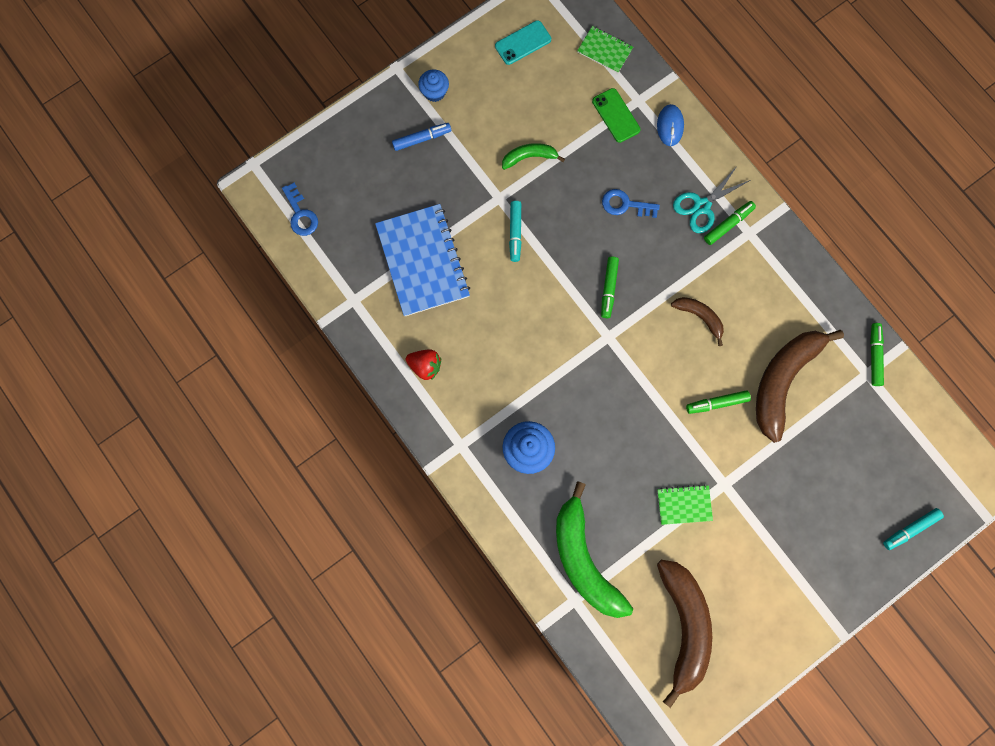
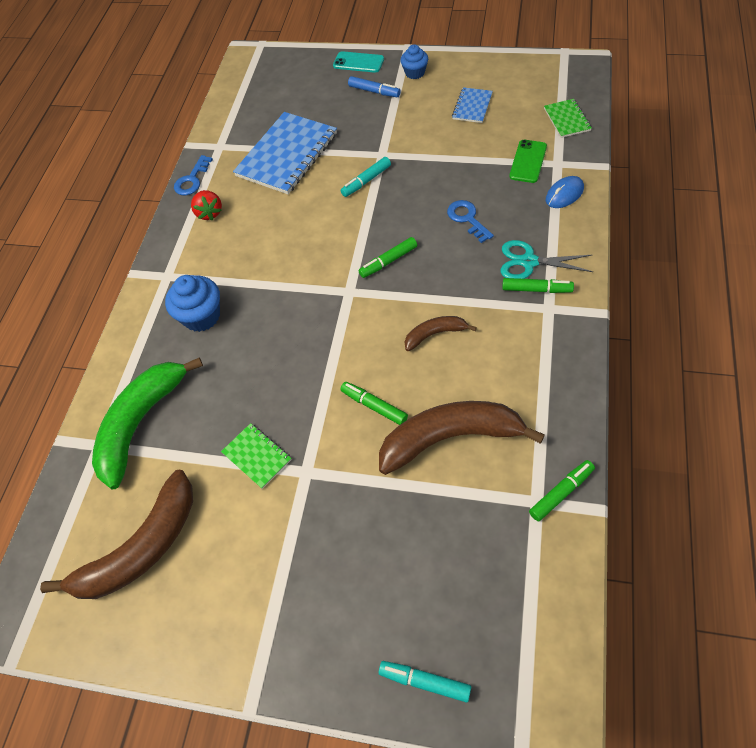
camera: 55 degrees right, 20 degrees down
blue key [282,183,318,236] -> blue key moved to [174,155,213,195]
turquoise phone [495,20,551,65] -> turquoise phone moved to [333,51,384,73]
green banana [502,143,565,170] -> none
brown banana [671,297,724,346] -> brown banana turned 105 degrees counterclockwise [405,316,477,351]
none -> blue notebook [452,87,493,123]

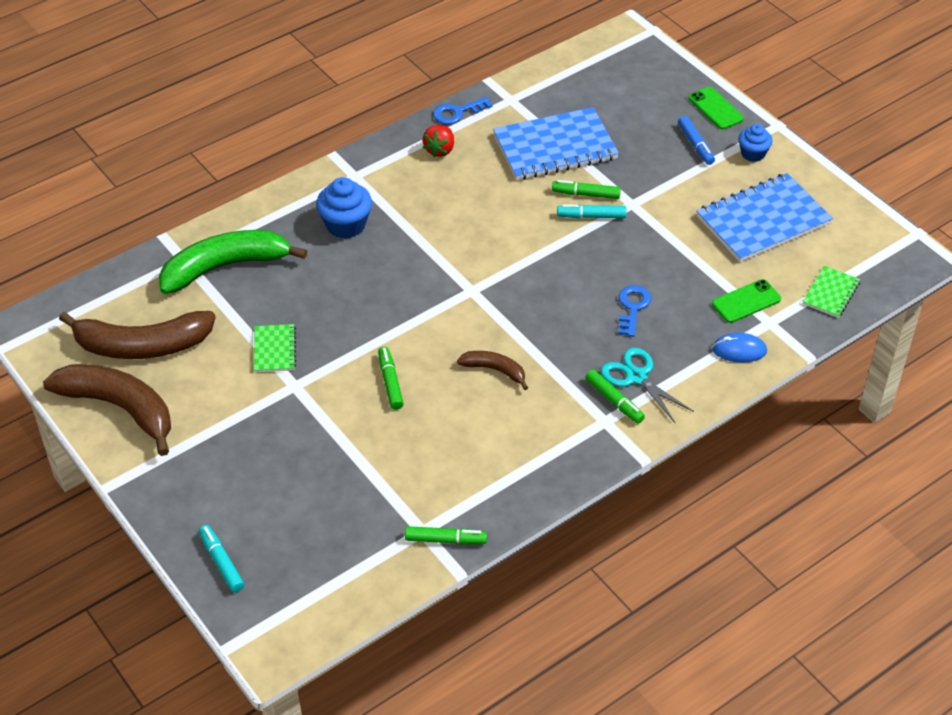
camera: 35 degrees right, 10 degrees down
turquoise phone [333,51,384,73] -> green phone [689,87,744,130]
green marker [358,237,417,278] -> green marker moved to [552,180,621,199]
brown banana [379,401,545,475] -> brown banana moved to [43,364,171,456]
blue notebook [452,87,493,123] -> blue notebook [696,173,833,262], size x2.04

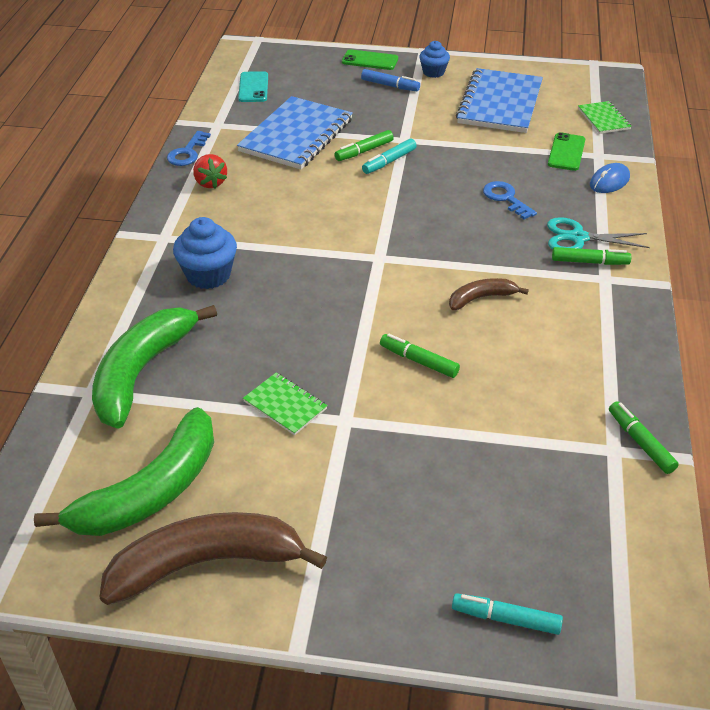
camera: 45 degrees left, 5 degrees down
brown banana [59,311,216,359] -> green banana [34,407,214,536]
green marker [405,526,487,544] -> green marker turned 75 degrees counterclockwise [609,401,679,474]
none -> turquoise phone [238,71,268,102]

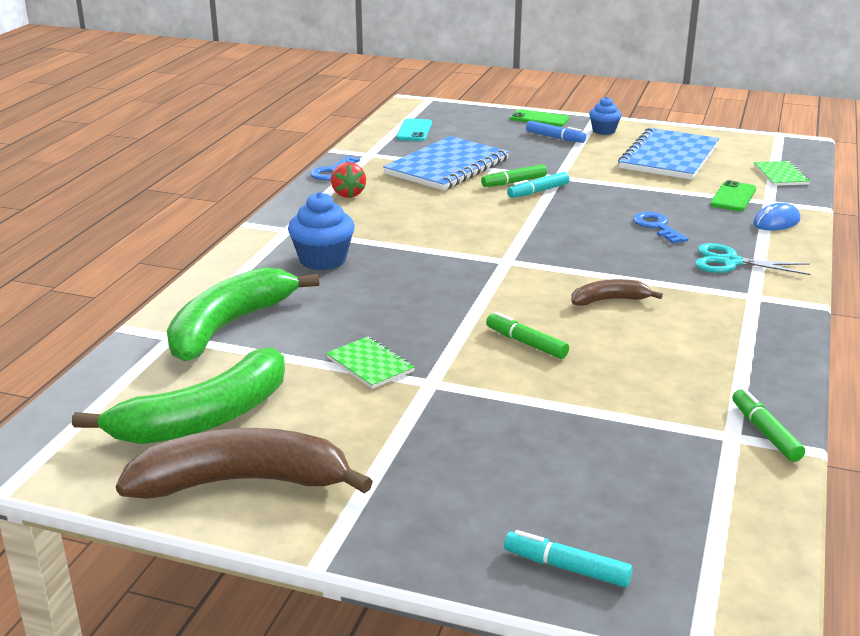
camera: 10 degrees right, 15 degrees down
green marker [552,247,631,265] -> none

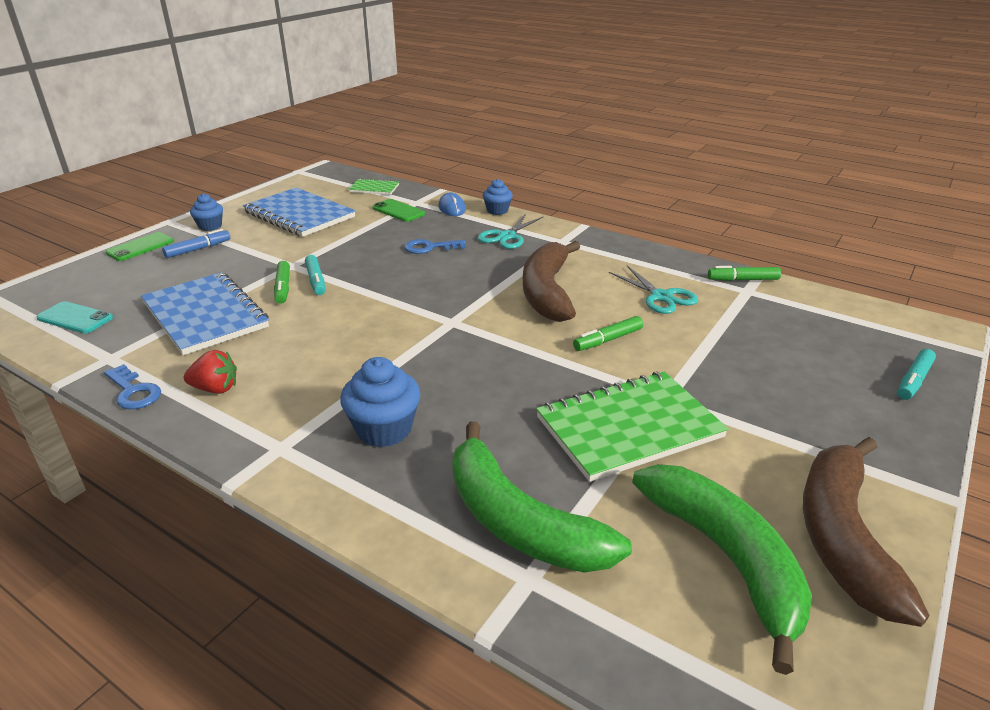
camera: 75 degrees left, 5 degrees up
green notebook [326,336,415,389] -> green notebook [536,372,729,482], size x2.04
brown banana [571,279,663,306] -> brown banana [523,241,580,322], size x2.02
none -> blue cupcake [483,179,513,215]
none -> turquoise scissors [609,266,699,314]

